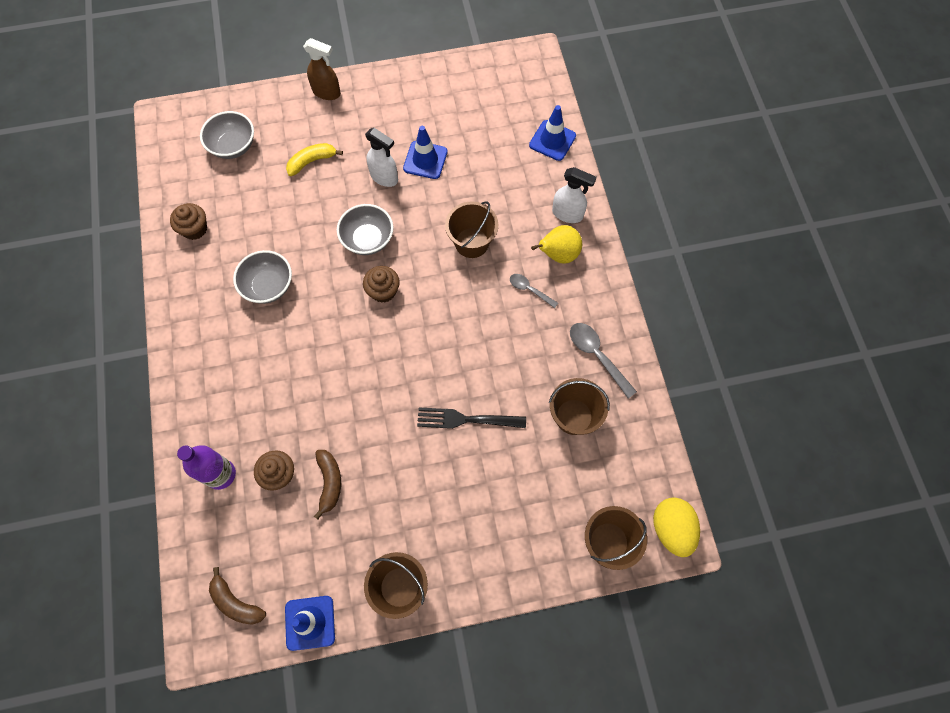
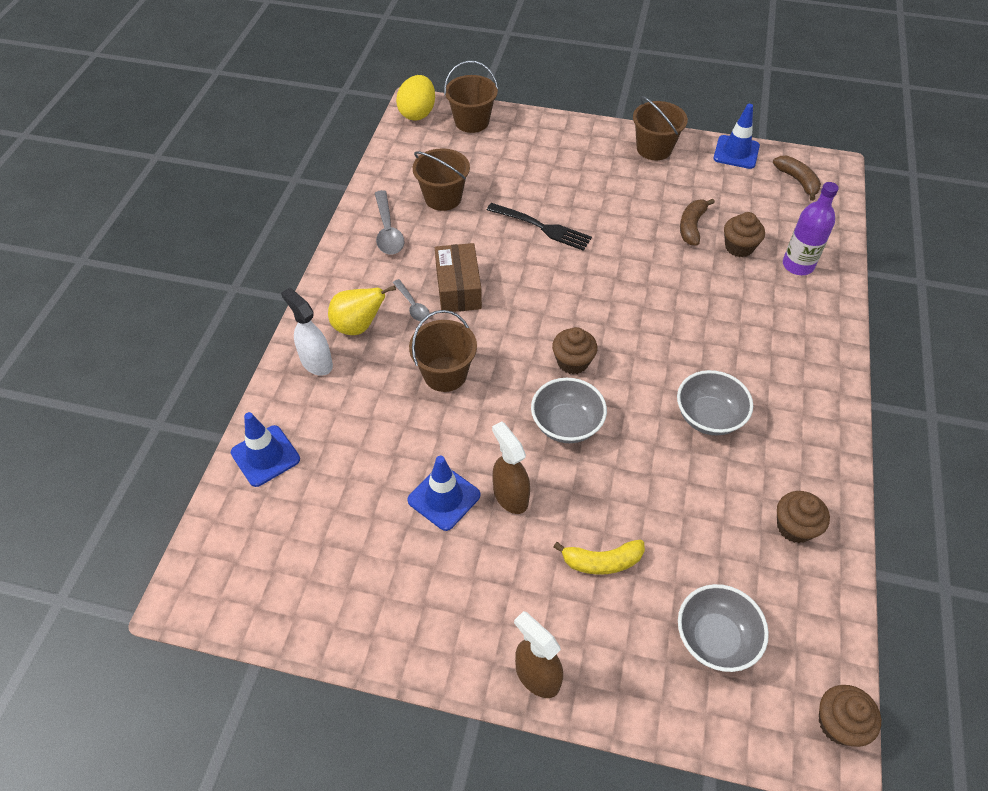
camera: 155 degrees left, 15 degrees down
white spray bottle [365,128,398,187] -> brown spray bottle [492,422,530,514]
none -> brown box [435,243,482,313]
none -> brown cupcake [819,685,881,747]

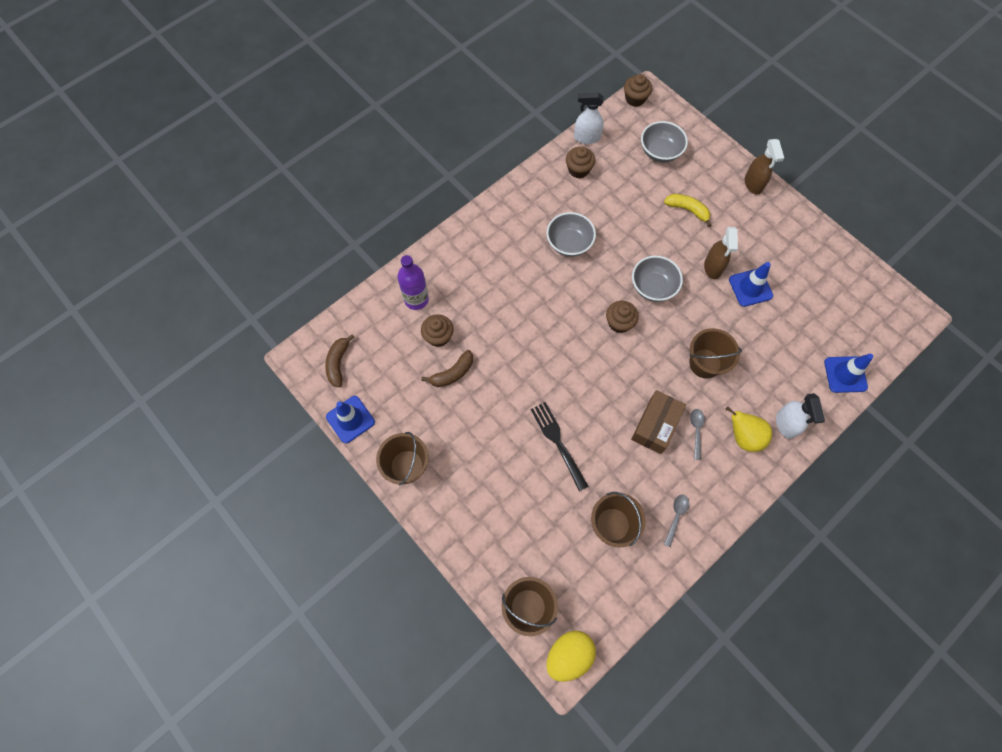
camera: 145 degrees left, 15 degrees up
grey spoon [375,190,404,254] -> grey spoon [664,495,689,547], size x0.62
none -> white spray bottle [574,92,604,144]

